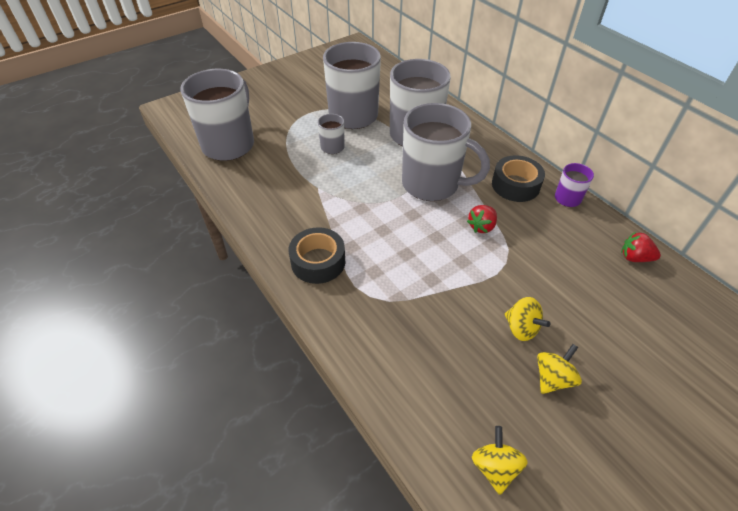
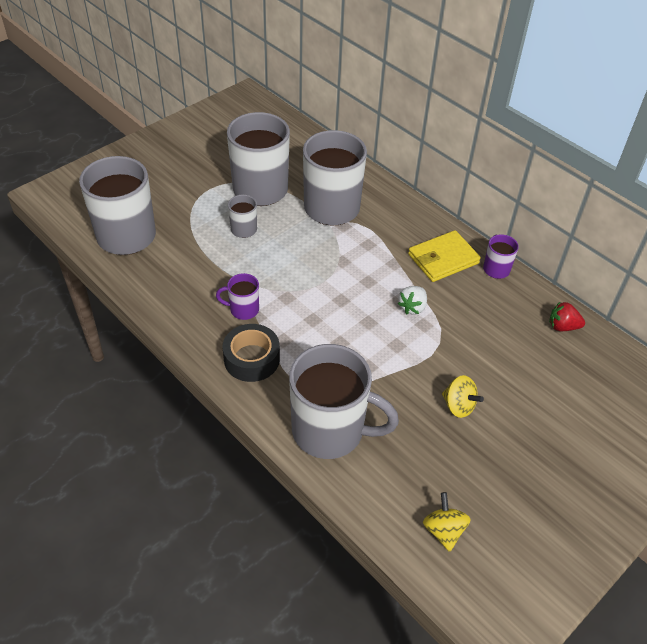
camera: 10 degrees left, 0 degrees up
grey mug [402,103,490,201] -> grey mug moved to [289,344,399,459]
red strawberry [467,205,497,233] -> white strawberry [398,286,427,315]
black tape [492,155,545,202] -> yellow wallet [408,230,481,282]
yellow spinning top [537,344,582,394] -> none
none -> purple mug [216,273,259,320]

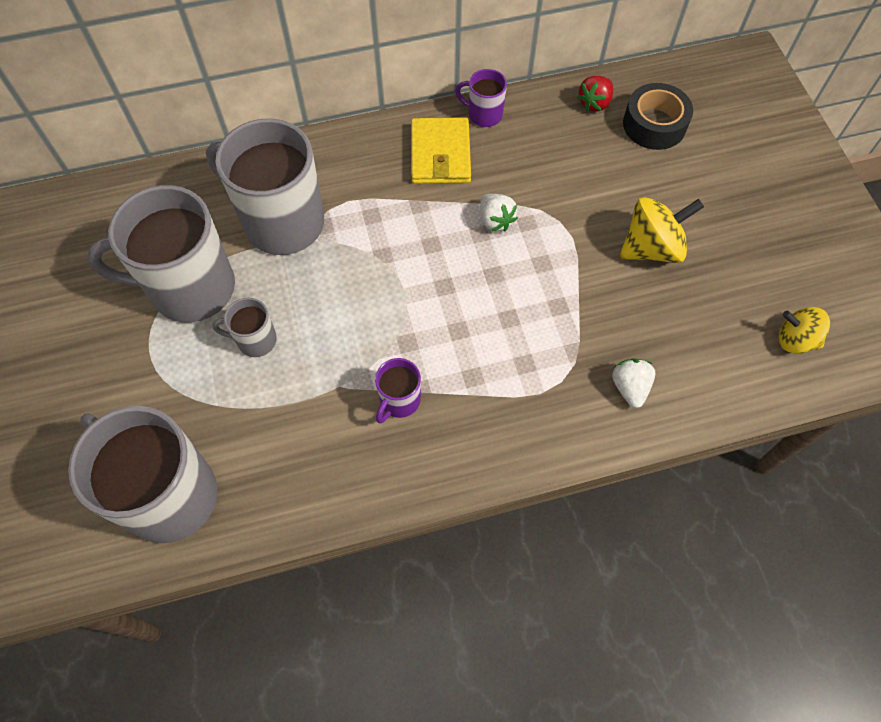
camera: 60 degrees left, 15 degrees up
black tape [222,324,280,382] -> black tape moved to [623,83,693,150]
grey mug [289,344,399,459] -> white strawberry [612,358,655,408]
yellow spinning top [442,375,484,418] -> yellow spinning top [620,197,704,263], size x1.51

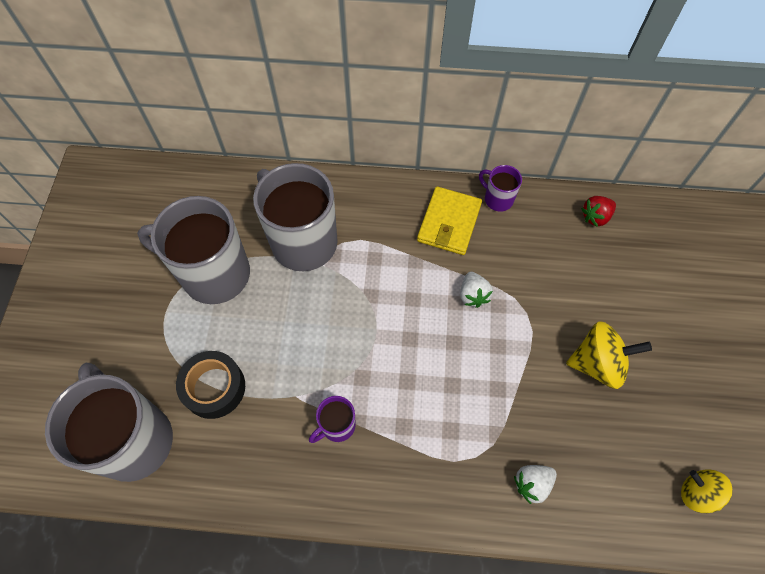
camera: 20 degrees right, 0 degrees up
grey mug [213,298,277,357] -> none
white strawberry [612,358,655,408] -> white strawberry turned 135 degrees counterclockwise [514,465,557,504]
black tape [623,83,693,150] -> black tape moved to [176,351,245,419]

